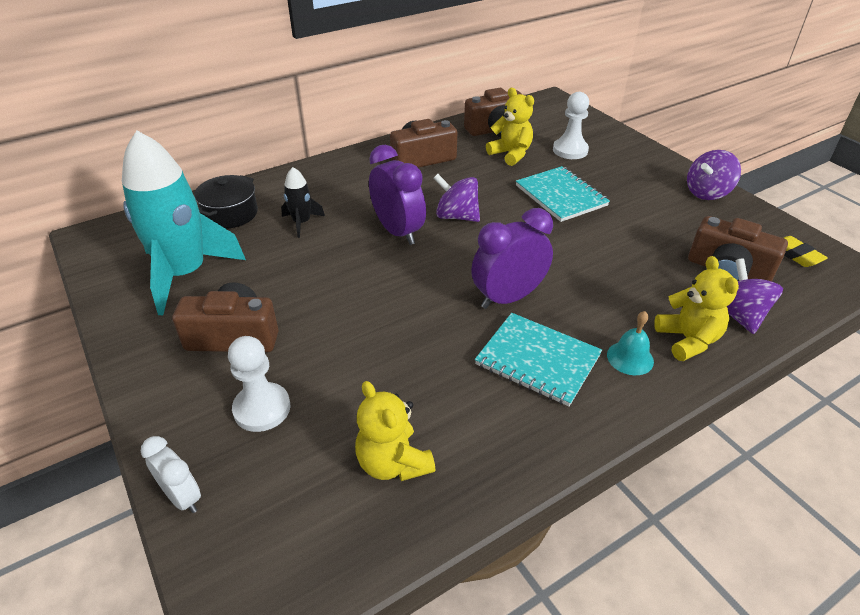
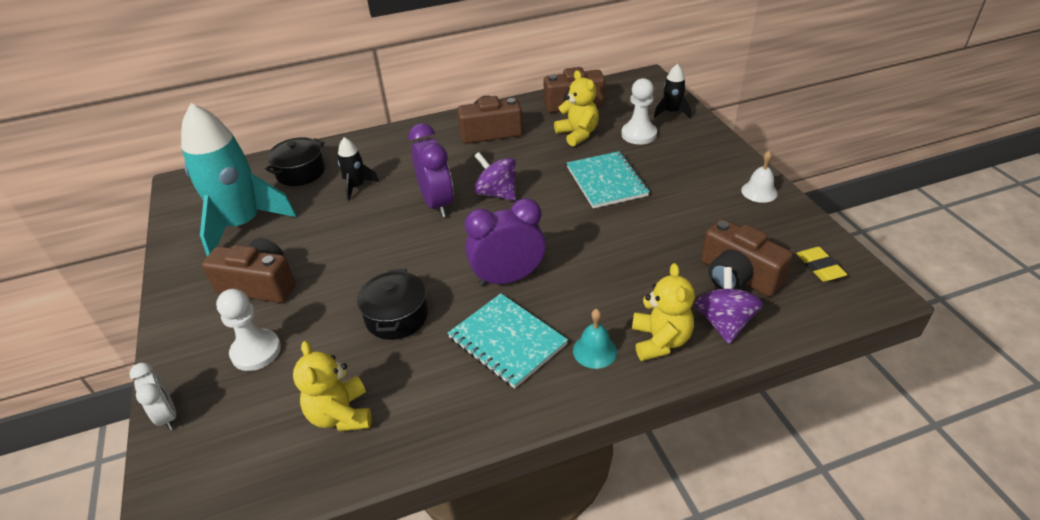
camera: 15 degrees right, 0 degrees up
purple spinning top [687,150,741,200] -> white bell [741,151,778,203]
none -> black pot [357,269,428,340]
none -> black rocket [654,64,691,118]

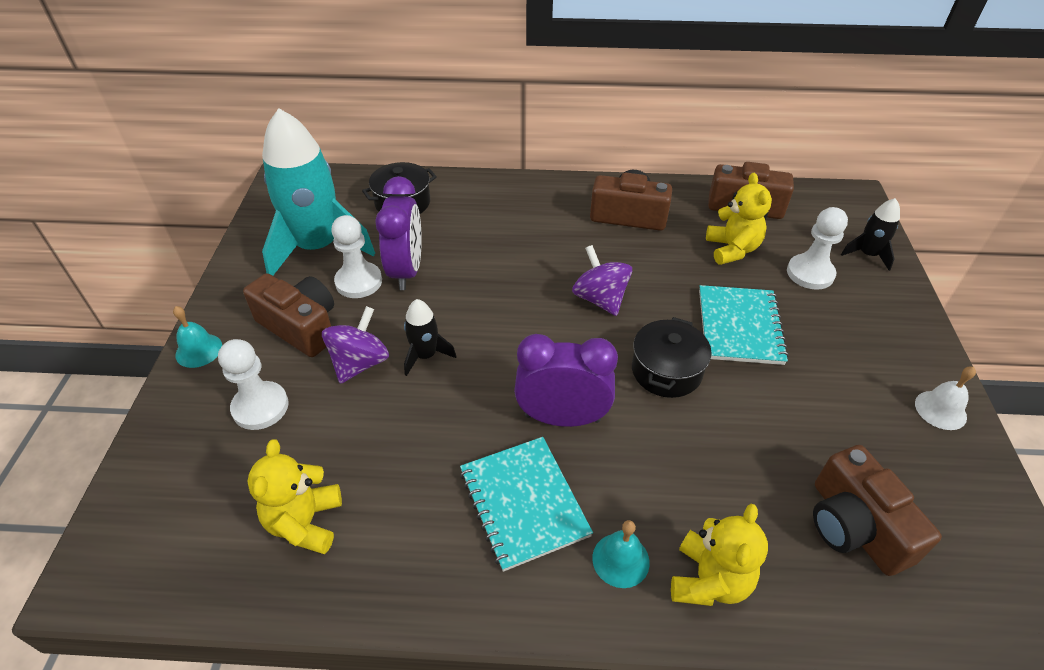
camera: 20 degrees right, 5 degrees up
white clock [129,363,176,430] -> none
black rocket [338,137,379,201] -> black rocket moved to [404,299,457,376]
black pot [357,269,428,340] -> black pot moved to [632,317,712,398]
purple clock [409,123,454,217] -> purple clock moved to [375,176,422,290]
purple spinning top [695,267,763,344] -> purple spinning top moved to [322,306,389,384]
yellow eraser [796,247,847,282] -> none
none -> turquoise bell [173,306,222,368]
none -> white pawn [331,215,382,298]

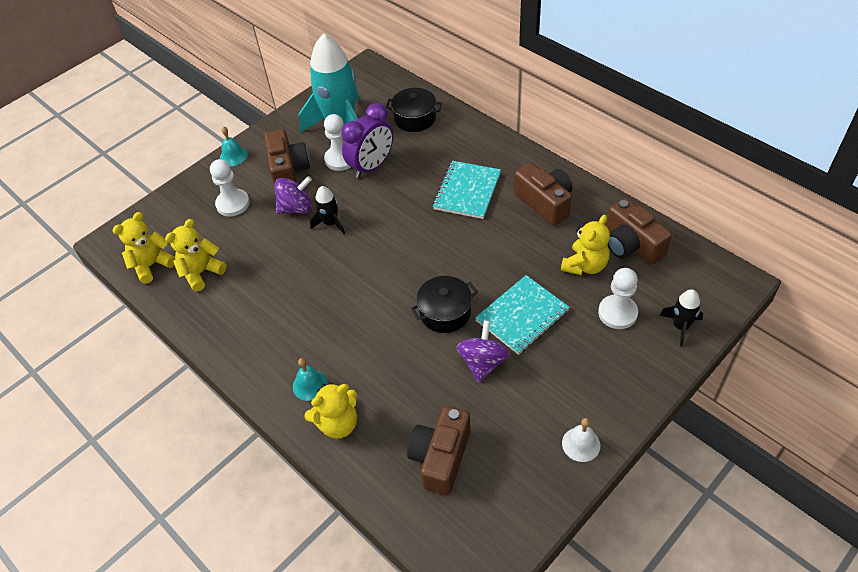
camera: 45 degrees right, 5 degrees up
turquoise notebook [460,437,593,572] -> turquoise notebook moved to [433,161,501,219]
purple clock [514,334,618,427] -> none
purple spinning top [572,245,632,316] -> purple spinning top moved to [457,320,510,383]
none -> yellow teddy bear [113,212,175,284]

